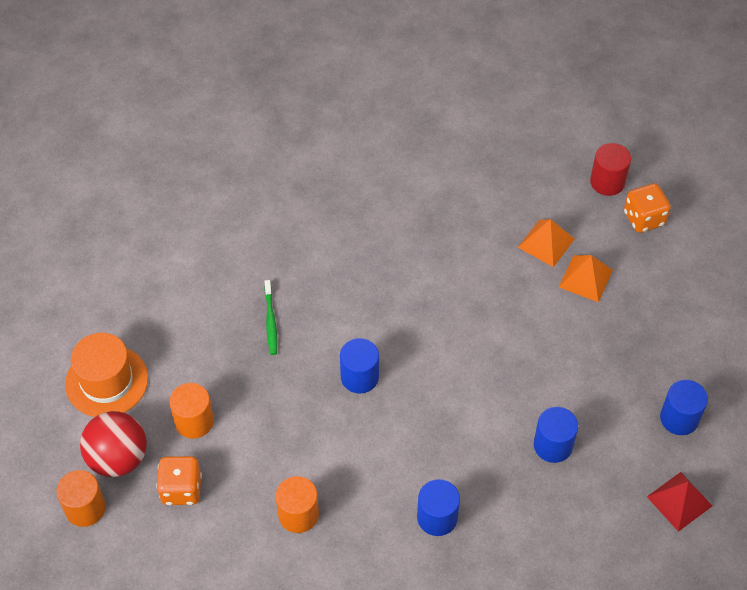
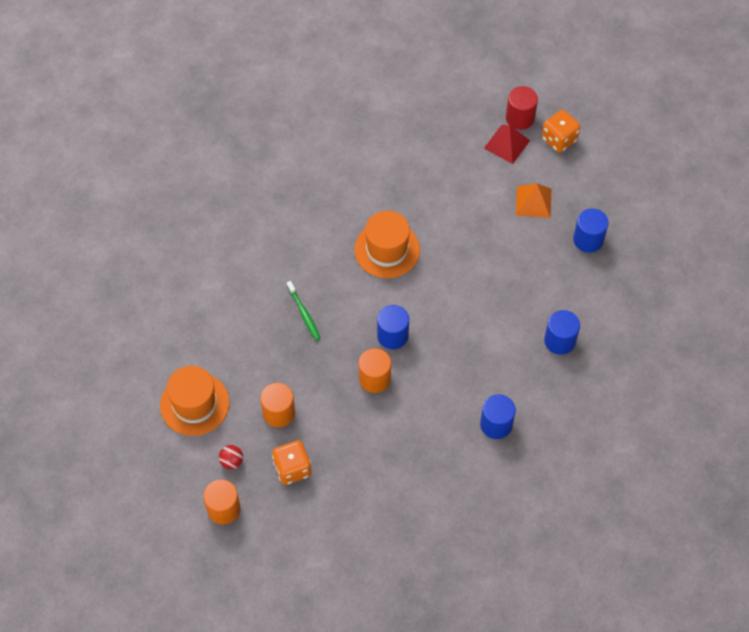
camera: 20 degrees left, 5 degrees up
red ball [80,411,147,477] -> red ball [219,445,243,469], size x0.46
orange cylinder [276,476,319,533] -> orange cylinder moved to [359,348,391,393]
orange pyramid [518,219,575,267] -> none
red pyramid [647,472,712,532] -> red pyramid moved to [484,125,530,164]
blue cylinder [660,380,708,435] -> blue cylinder moved to [573,208,609,253]
none -> orange hat [354,211,420,278]

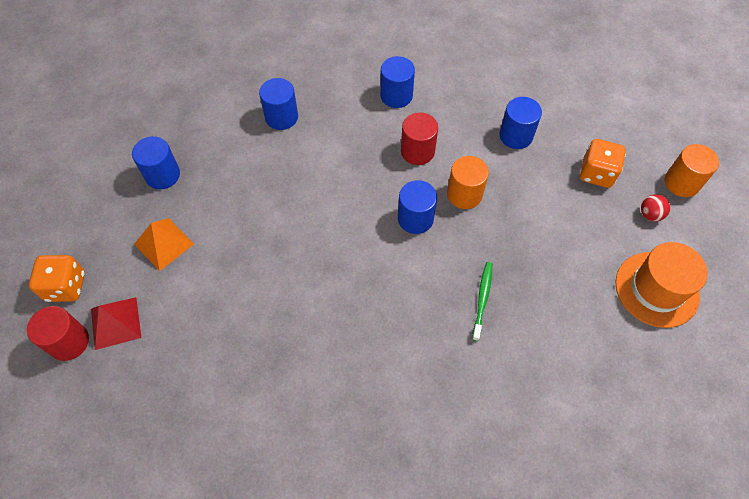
camera: 140 degrees left, 0 degrees up
orange cylinder [260,383,295,427] -> none
orange hat [354,211,420,278] -> none
none -> red cylinder [401,112,438,165]
none -> blue cylinder [499,97,542,149]

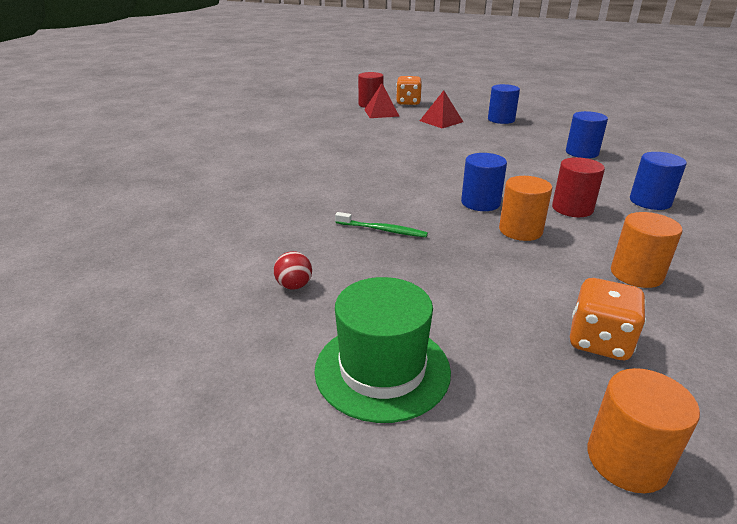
camera: 95 degrees right, 30 degrees down
orange pyramid [134,218,194,271] -> red pyramid [420,90,463,128]
blue cylinder [499,97,542,149] -> orange cylinder [611,212,682,288]
orange hat [615,242,708,328] -> green hat [314,277,451,423]
red ball [641,194,670,222] -> red ball moved to [274,251,312,290]

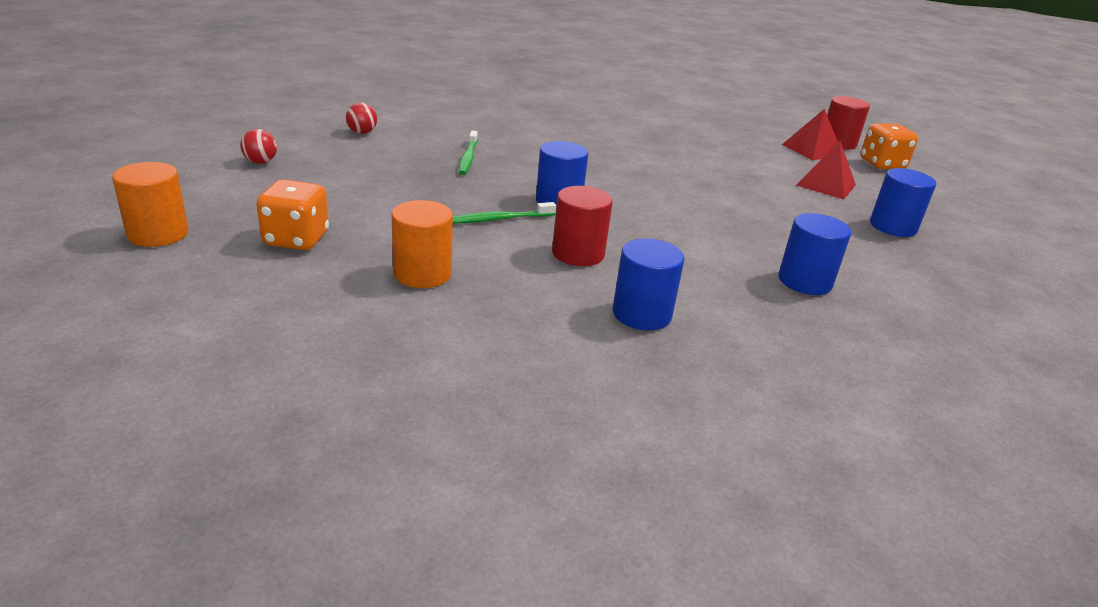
camera: 70 degrees right, 0 degrees up
green hat [314,277,451,423] -> red ball [240,129,277,164]
orange cylinder [499,176,552,241] -> green toothbrush [453,202,556,224]

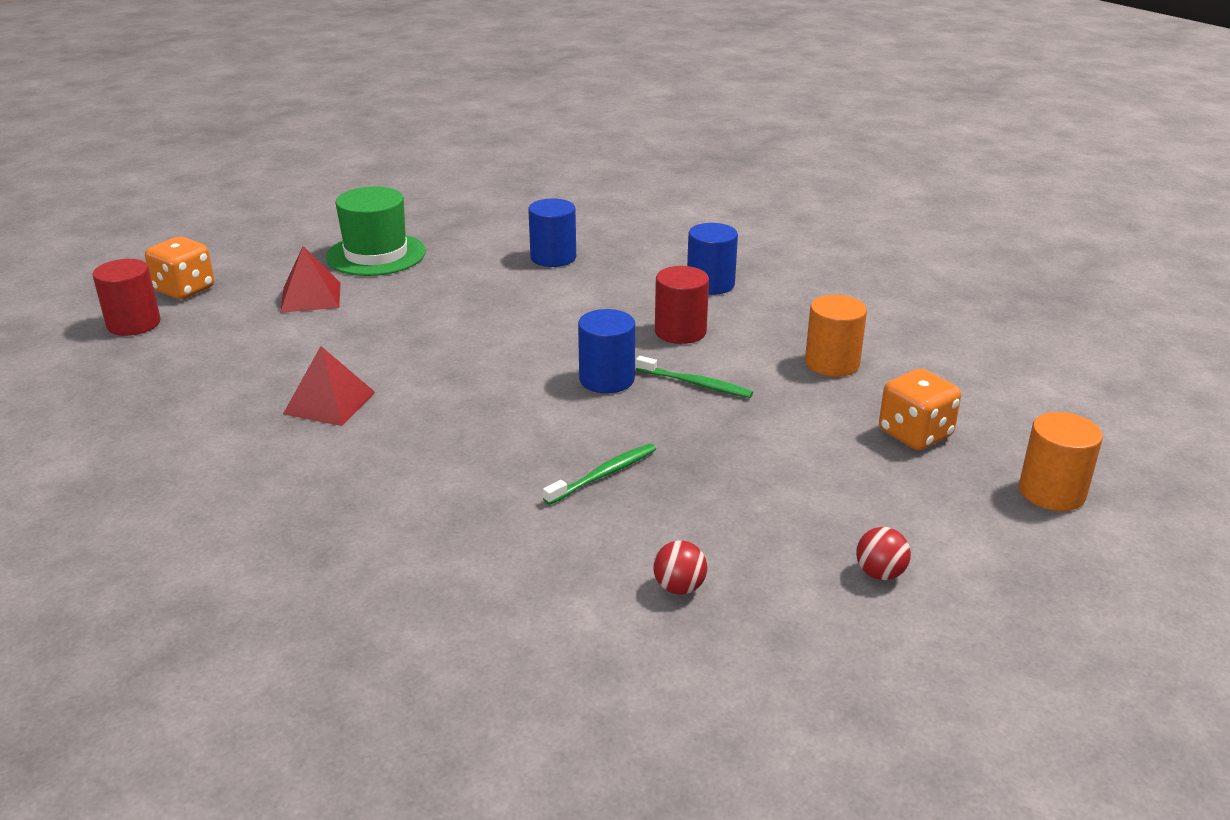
camera: 130 degrees left, 0 degrees up
red pyramid [782,109,838,160] -> red pyramid moved to [283,346,375,426]
blue cylinder [870,168,936,237] -> green hat [326,186,426,276]

